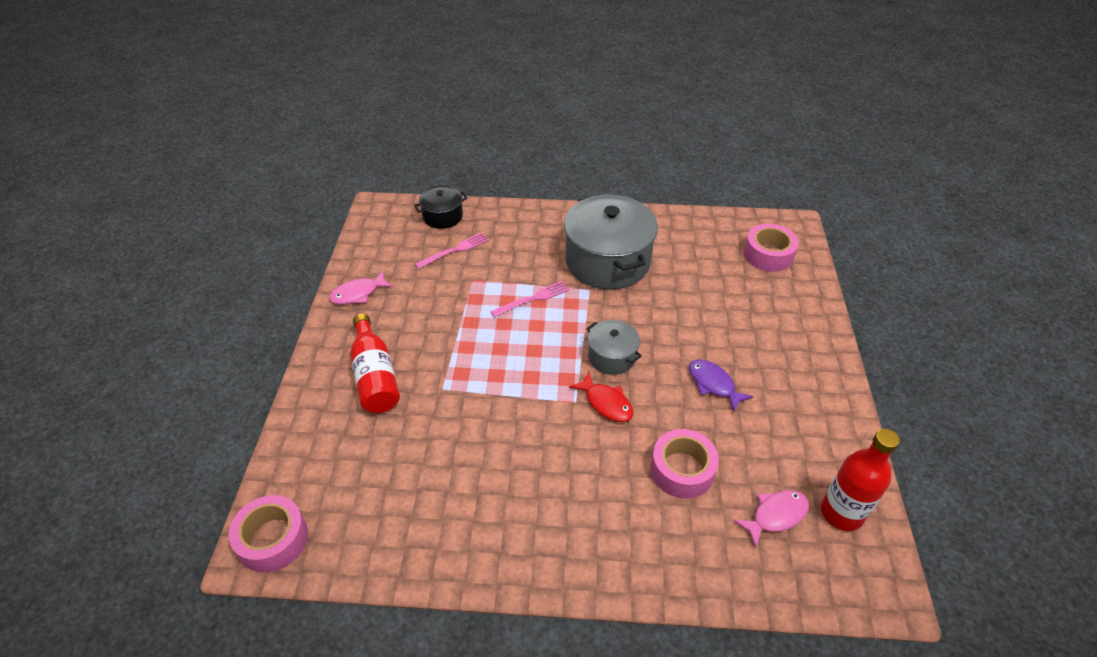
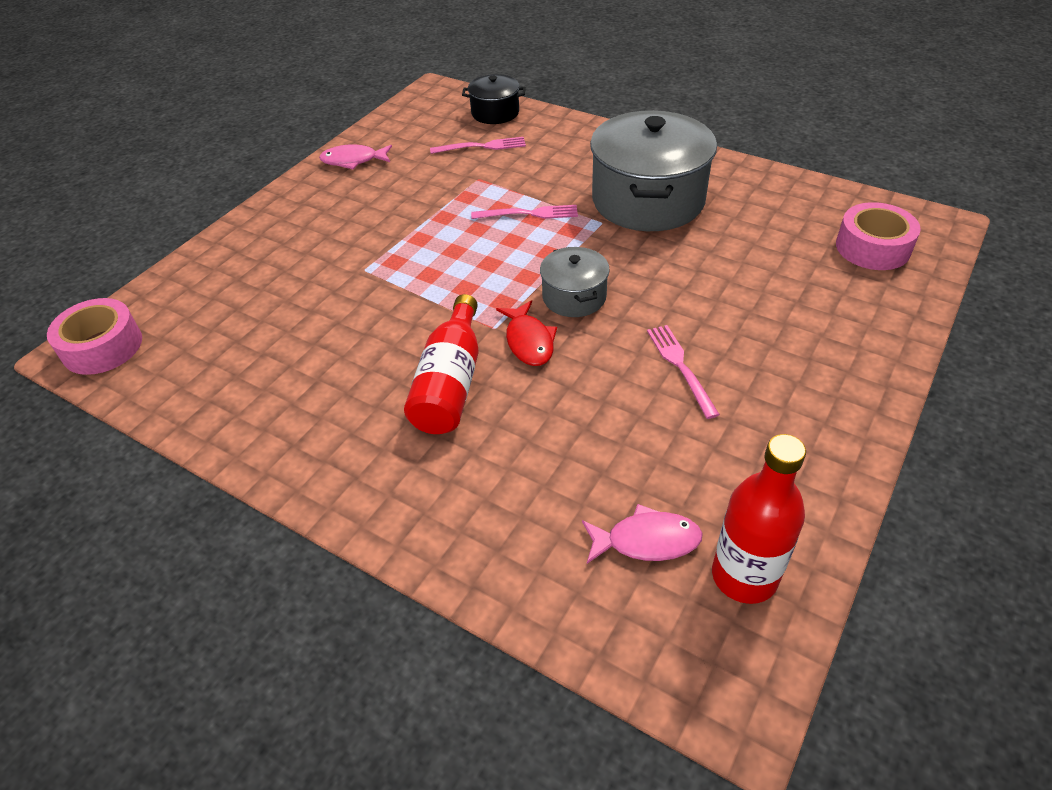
camera: 30 degrees right, 0 degrees up
red bottle [350,314,400,413] -> red bottle moved to [404,294,479,434]
pink tape [650,429,719,499] -> none
purple fish [689,359,754,412] -> pink fork [647,325,720,419]

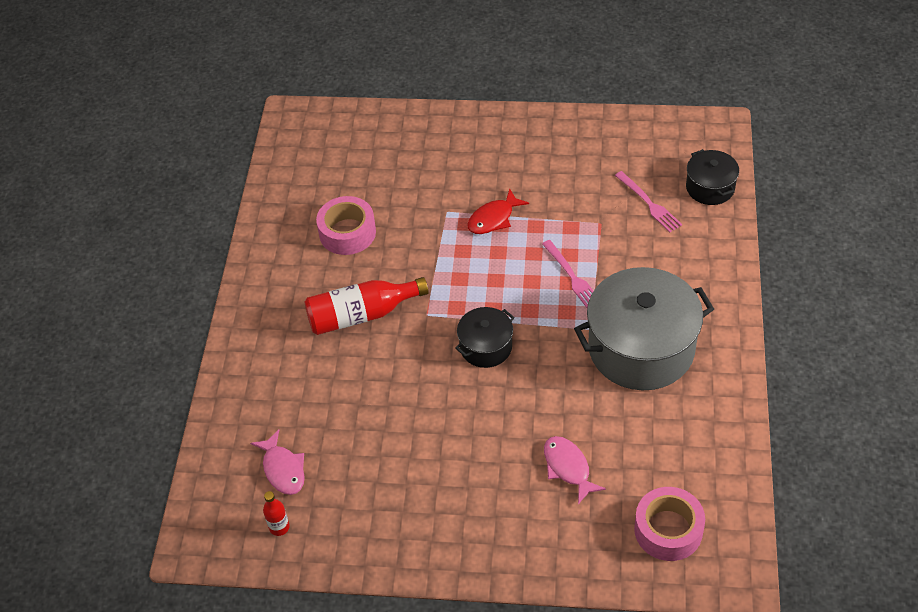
camera: 65 degrees right, 5 degrees up
pink tape [47,298,142,375] -> pink tape moved to [316,196,376,255]
pink fish [319,144,392,169] -> pink fish moved to [544,436,606,504]
red fish [496,300,557,366] -> red fish moved to [468,188,529,234]
grey pot [540,247,610,317] -> black pot [455,307,515,368]
pink fork [647,325,720,419] -> none
red bottle [712,434,806,604] -> red bottle [263,491,290,536], size x0.48

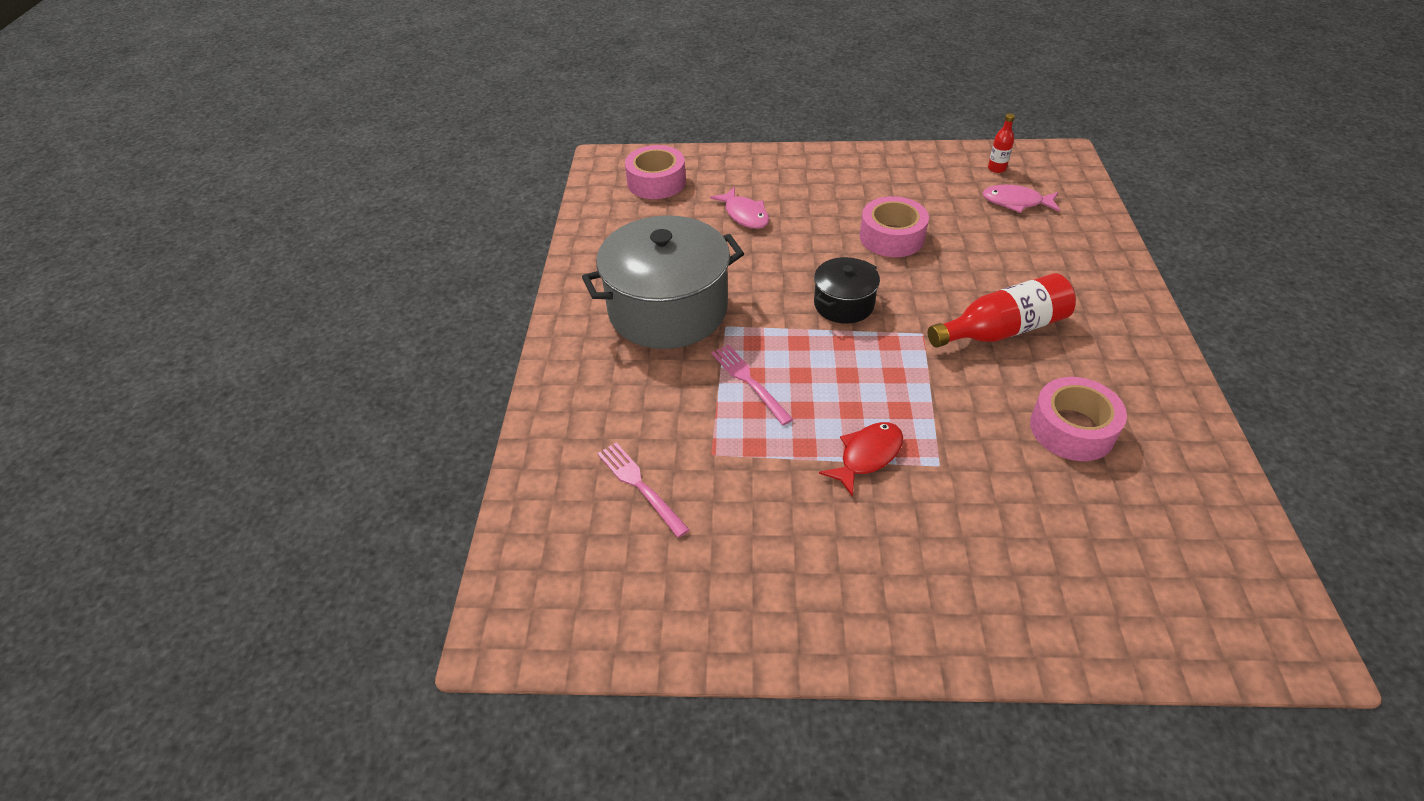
camera: 175 degrees right, 5 degrees down
pink fish [250,430,305,495] -> pink fish turned 45 degrees counterclockwise [983,185,1060,213]
black pot [686,149,739,205] -> none
none -> pink tape [860,196,929,257]

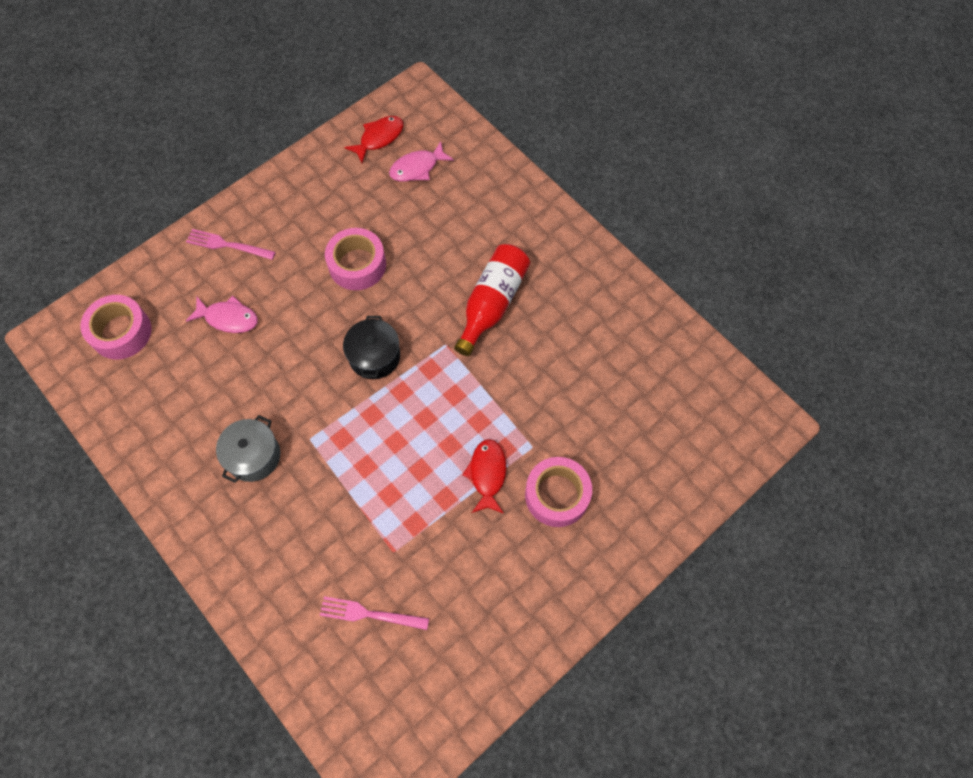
camera: 45 degrees left, 20 degrees up
grey pot [582,215,744,349] -> grey pot [216,415,280,483], size x0.50
pink fork [711,344,793,425] -> pink fork moved to [186,229,275,260]
red bottle [988,113,1015,173] -> red fish [344,116,403,163]
pink tape [1030,377,1127,461] -> pink tape moved to [525,457,592,527]

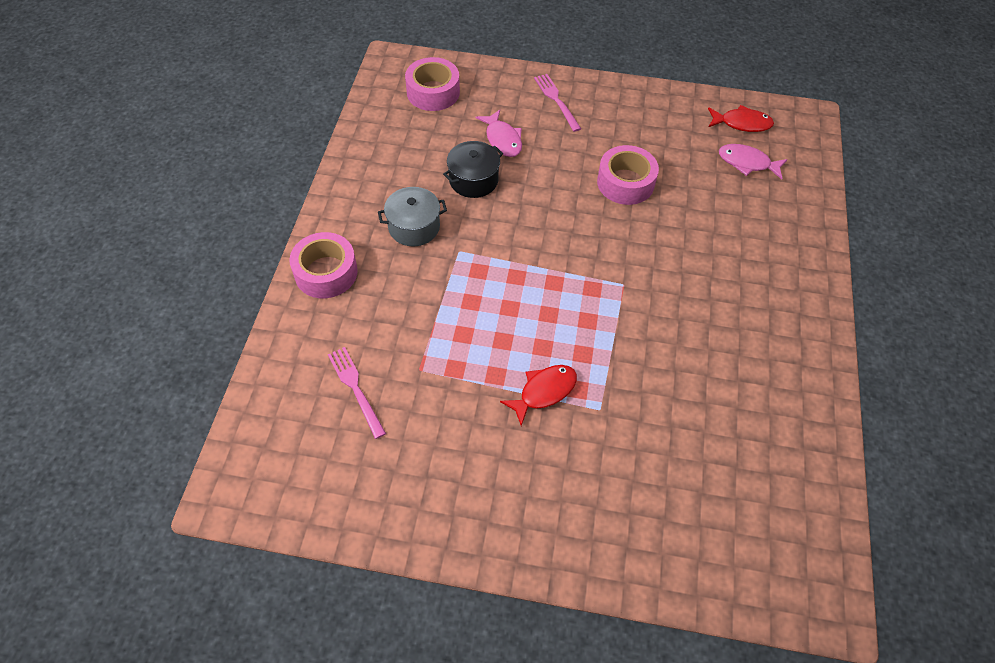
camera: 50 degrees right, 10 degrees down
black pot [343,316,400,379] -> black pot moved to [443,141,503,198]
red bottle [454,244,530,356] -> none
pink tape [525,457,592,527] -> pink tape moved to [289,232,358,298]

